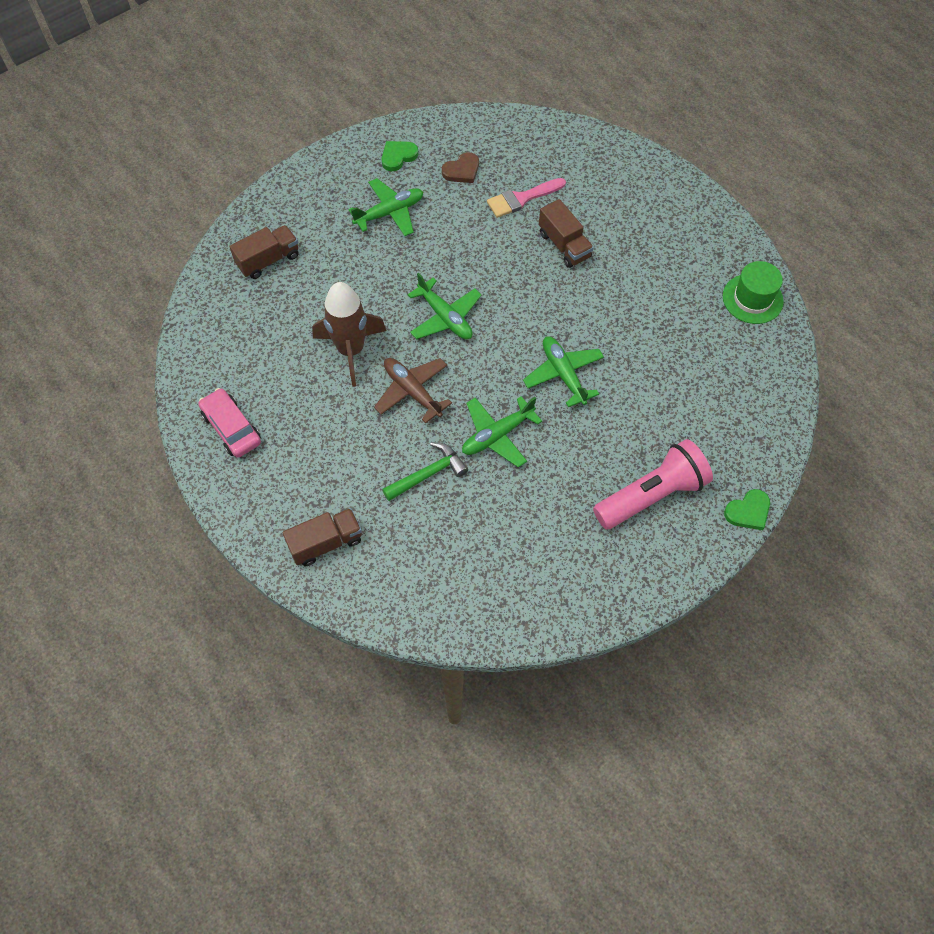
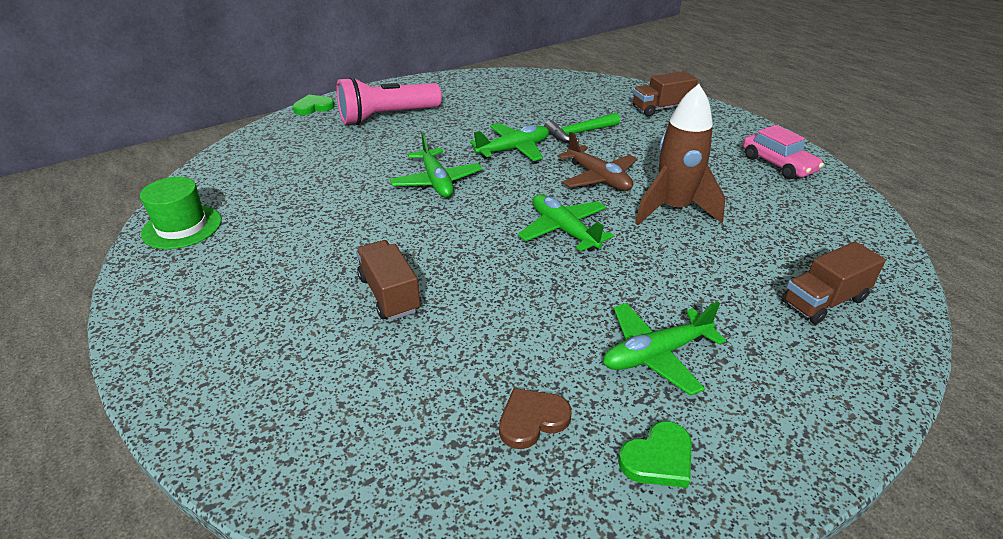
camera: 175 degrees left, 25 degrees down
pink brush [487,178,566,218] -> none

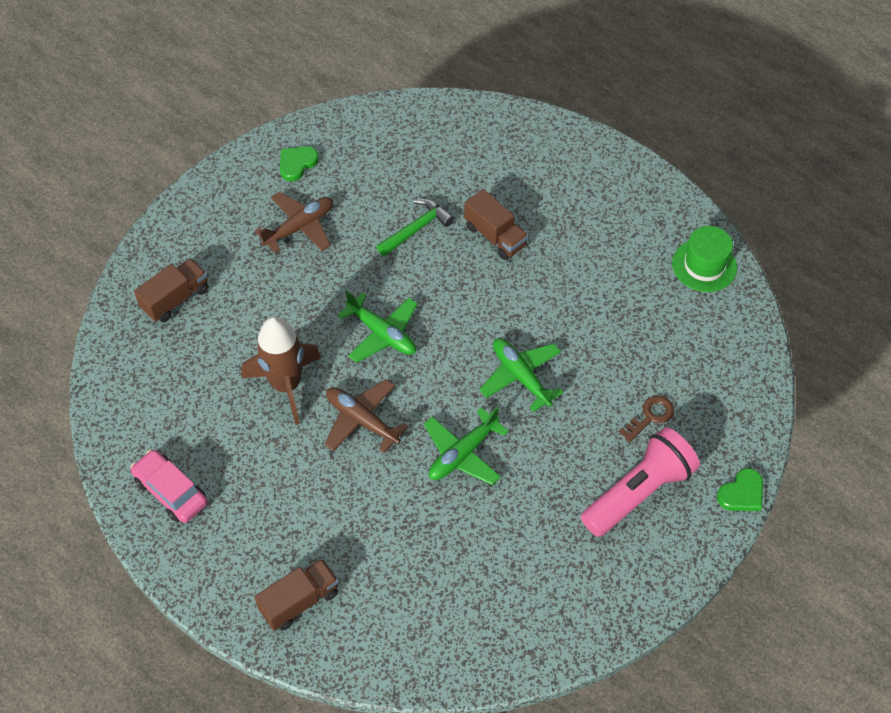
camera: 165 degrees right, 20 degrees up
brown heart [499,388,571,449] -> none
green hammer [544,113,620,143] -> green hammer moved to [377,199,454,256]
green plane [603,302,726,396] -> brown plane [255,192,333,253]
none -> brown key [619,395,674,442]

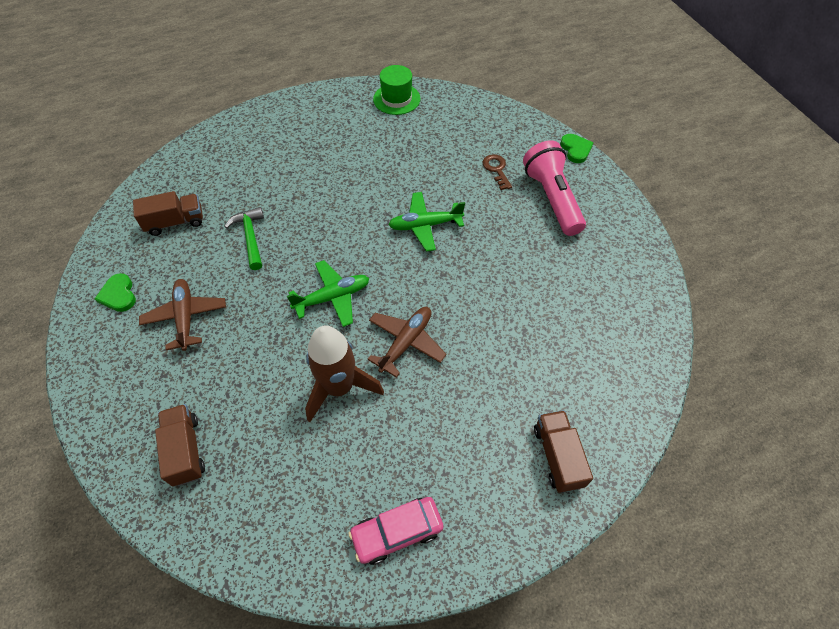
camera: 65 degrees left, 0 degrees up
brown plane [325,379,409,453] -> brown plane turned 150 degrees clockwise [367,307,447,378]
green plane [424,406,509,485] -> none
brown truck [464,189,529,260] -> brown truck moved to [133,191,203,236]

